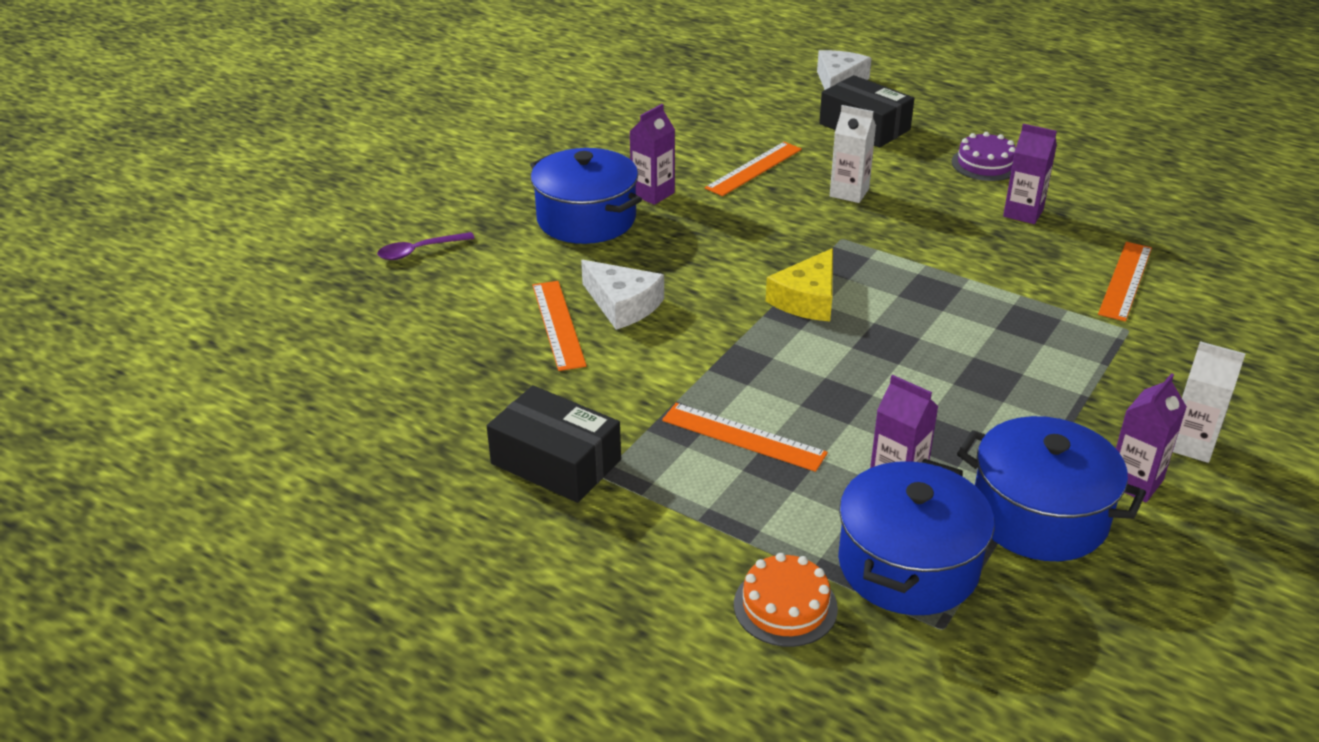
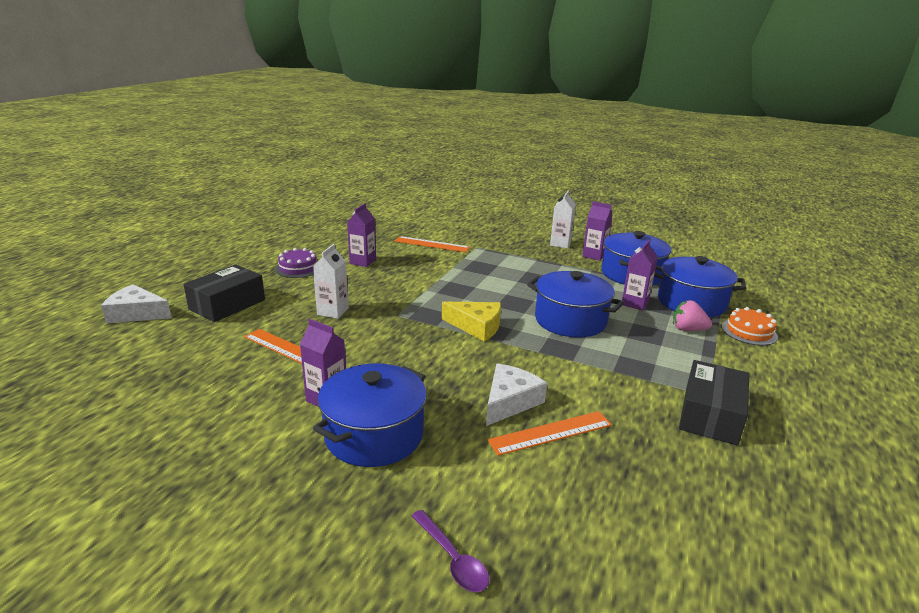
camera: 100 degrees left, 10 degrees down
orange ruler [662,403,828,472] -> none
none -> blue pot [527,271,624,337]
none -> pink strawberry [673,300,712,331]

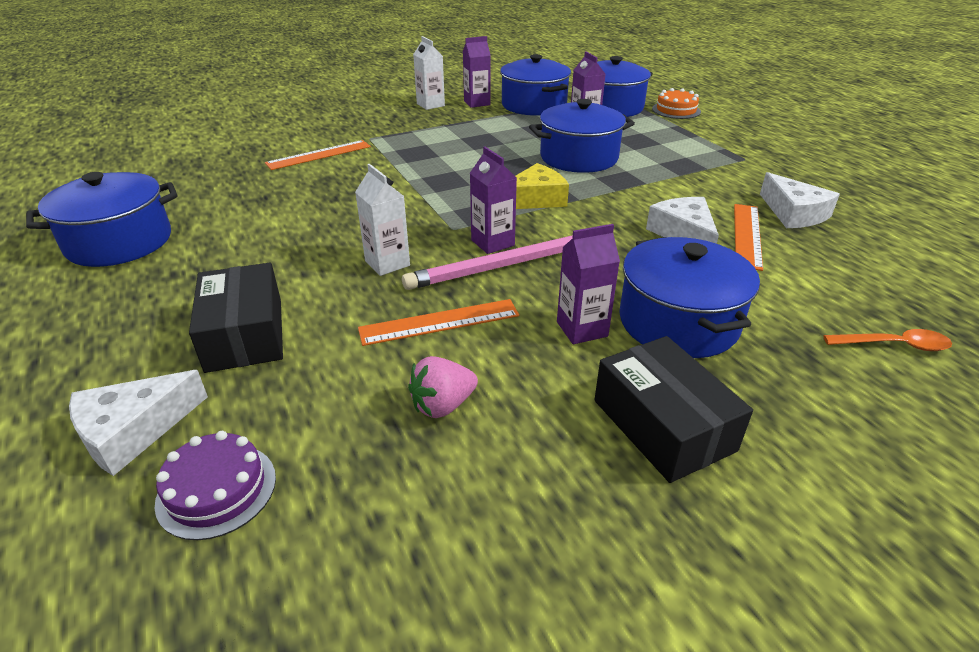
camera: 50 degrees left, 10 degrees up
purple cake [275,248,317,278] -> purple cake moved to [154,431,276,540]
purple carton [347,203,376,267] -> purple carton moved to [470,147,517,254]
purple spoon [412,510,489,592] -> orange spoon [823,329,952,351]
pink strawberry [673,300,712,331] -> pink strawberry moved to [408,356,478,418]
black box [679,360,749,445] -> black box moved to [594,336,753,483]
none -> blue pot [26,172,177,267]
none -> pink pencil [402,235,573,290]
none -> white cheese [760,172,840,228]

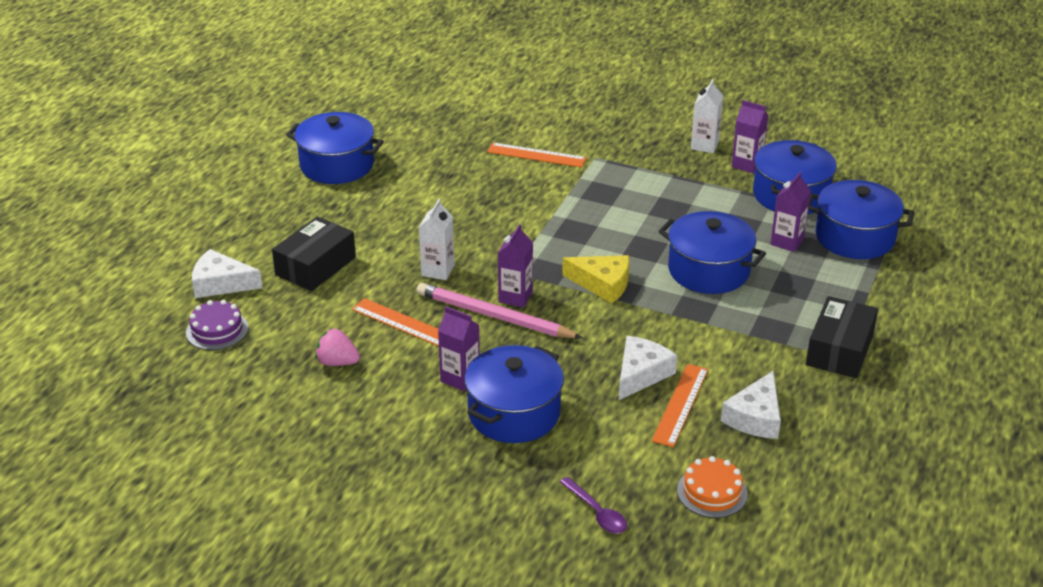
camera: 50 degrees right, 0 degrees up
black box [594,336,753,483] -> black box moved to [806,296,878,378]
orange cake [652,88,701,119] -> orange cake moved to [677,456,748,518]
orange ruler [734,204,763,271] -> orange ruler turned 45 degrees counterclockwise [652,364,708,447]
orange spoon [823,329,952,351] -> purple spoon [560,477,627,533]

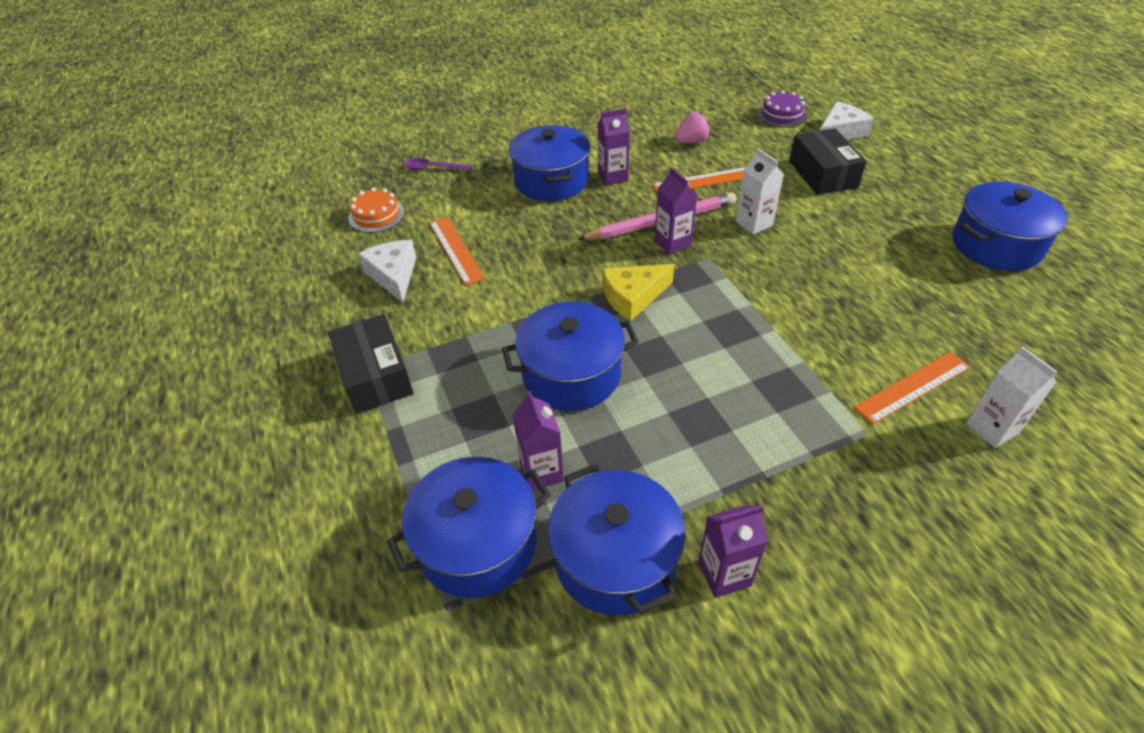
camera: 135 degrees right, 10 degrees up
white cheese [619,336,677,400] -> none
white carton [691,79,723,153] -> white carton moved to [966,346,1057,448]

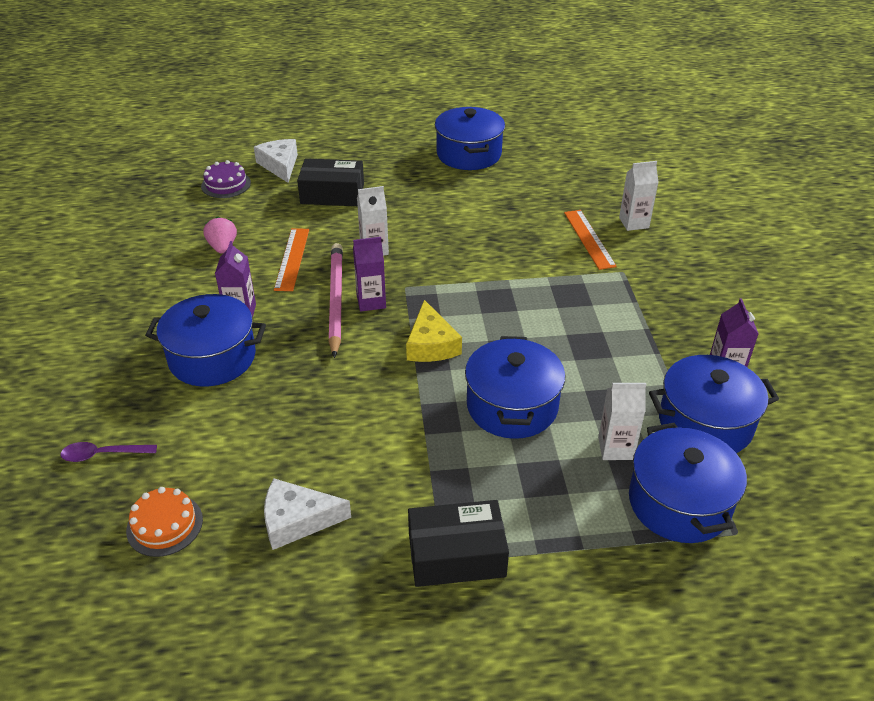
camera: 75 degrees left, 5 degrees down
purple spoon [404,158,472,171] -> purple spoon turned 60 degrees clockwise [61,442,157,462]
orange ruler [429,217,485,285] -> none
purple carton [512,391,564,490] -> white carton [598,383,646,460]

